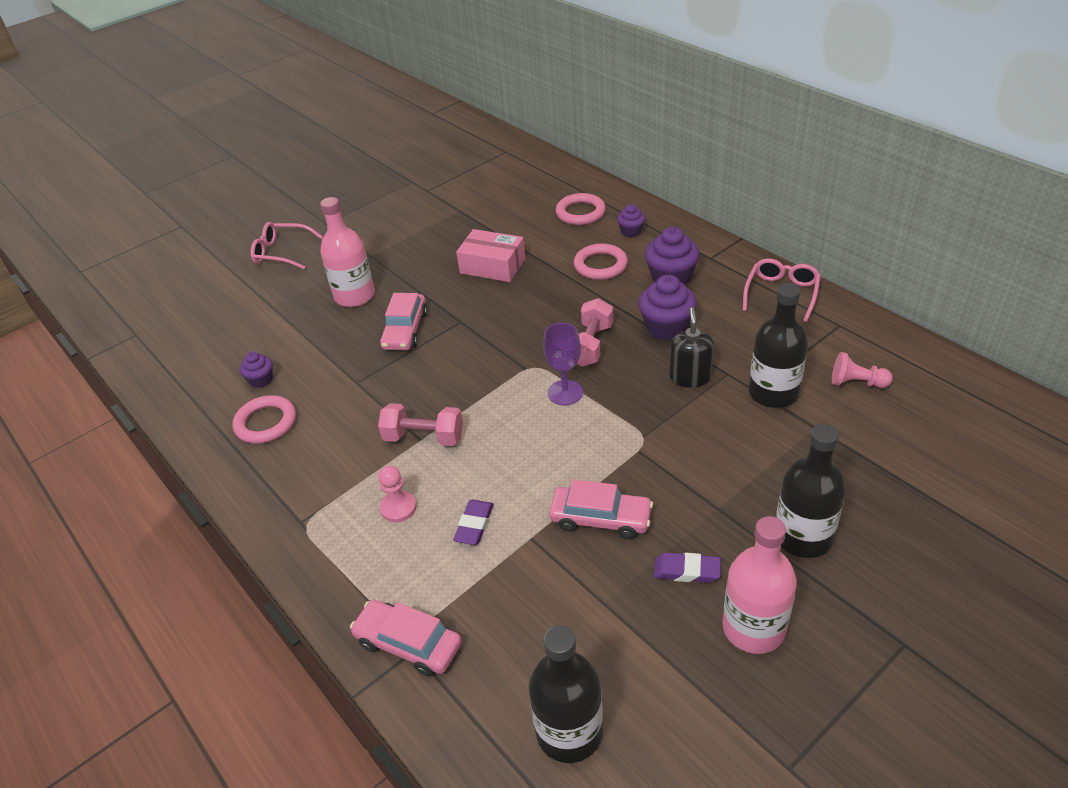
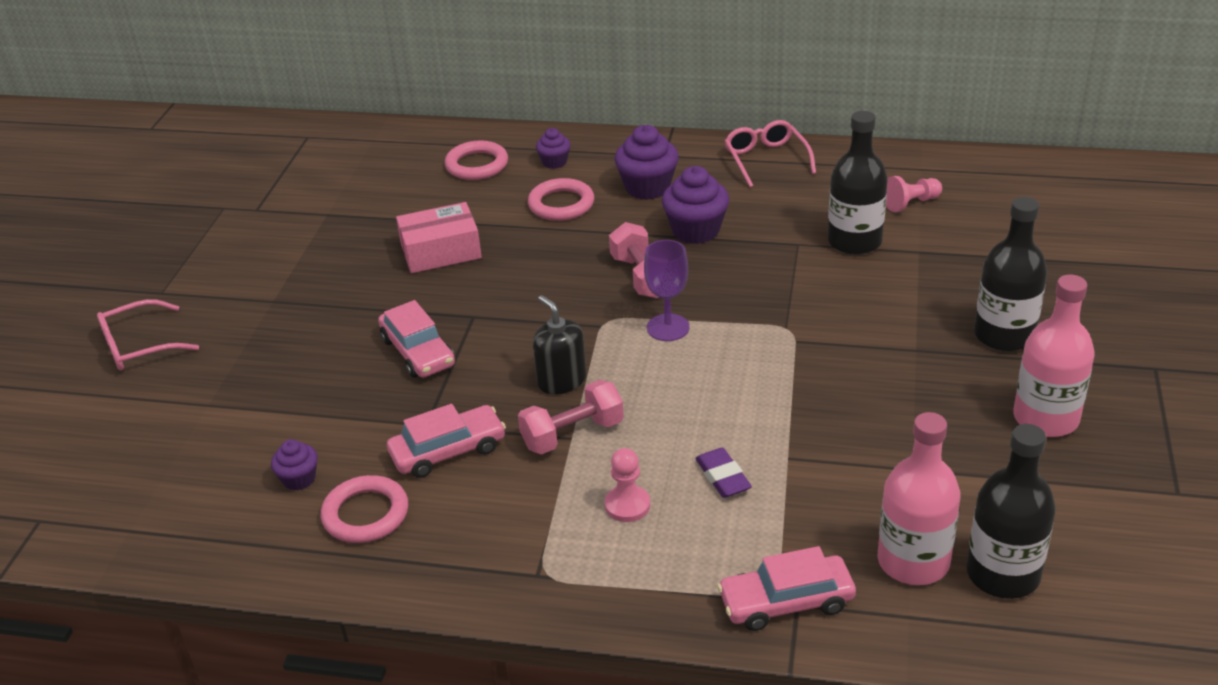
camera: 40 degrees left, 5 degrees down
pink bottle [320,197,375,307] -> pink bottle moved to [878,412,961,585]
pink car [549,479,653,539] -> pink car moved to [387,404,506,478]
purple eraser [654,552,721,583] -> none
black soap dispenser [669,307,714,388] -> black soap dispenser moved to [533,295,586,394]

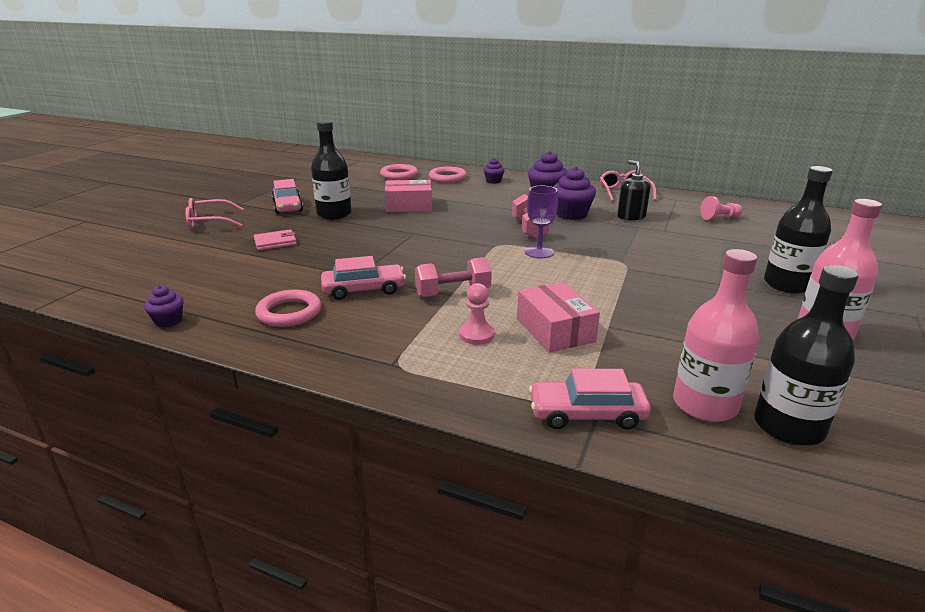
camera: 10 degrees right, 10 degrees down
purple cupcake [271,439,318,490] -> purple cupcake moved to [144,285,183,327]
pink car [378,300,455,378] -> pink car moved to [272,179,303,214]
pink ring [528,178,594,221] -> pink ring moved to [380,164,418,180]
black soap dispenser [533,295,586,394] -> black soap dispenser moved to [617,160,650,221]
purple eraser [695,448,752,498] -> pink box [517,282,600,352]
black bottle [828,111,888,255] -> black bottle moved to [311,120,352,219]
none -> pink wallet [254,229,297,250]

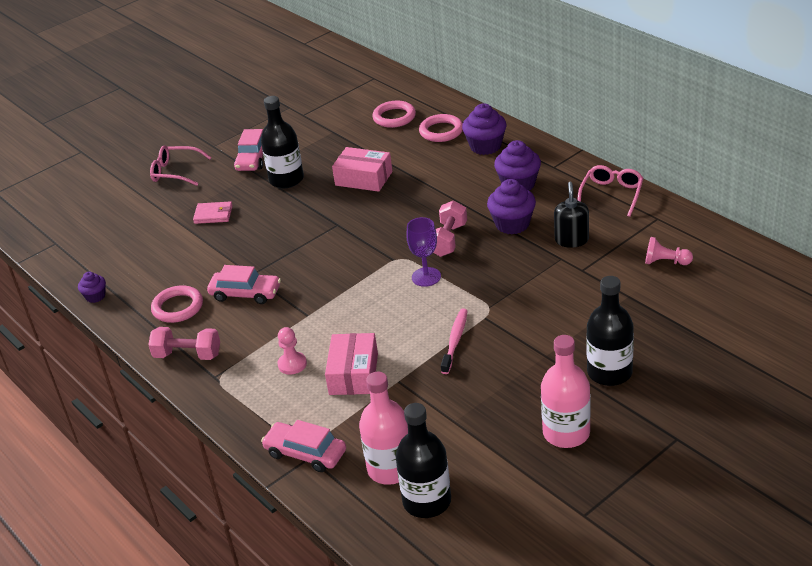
camera: 30 degrees right, 10 degrees up
pink dumbbell [415,257,492,297] -> pink dumbbell moved to [148,327,220,360]
purple cupcake [483,158,505,183] -> purple cupcake [462,104,506,155], size x1.77
none -> pink toothbrush [441,308,468,374]

